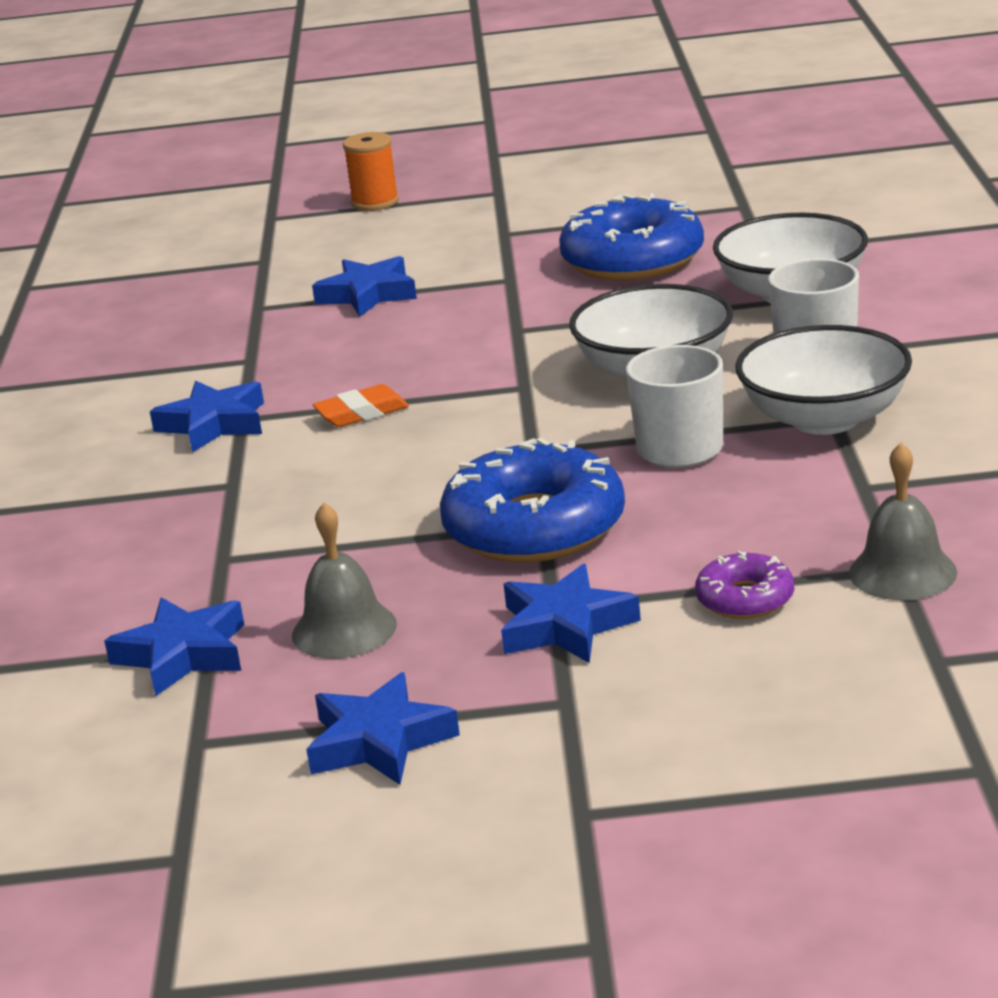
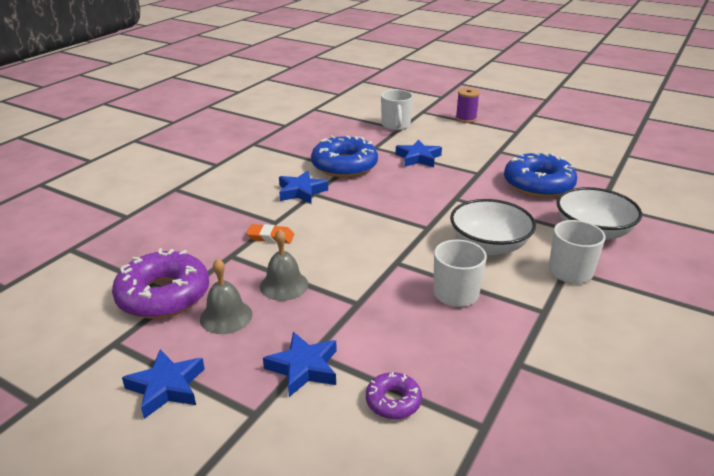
camera: 30 degrees right, 5 degrees up
blue star [104,597,244,696] -> purple donut [112,248,209,319]
orange eraser [312,384,409,427] -> orange eraser moved to [247,224,294,244]
orange spool [343,132,399,211] -> purple spool [456,88,480,123]
blue donut [440,438,625,562] -> blue donut moved to [311,136,378,178]
white bowl [735,325,912,435] -> none
grey bell [849,443,957,600] -> grey bell moved to [260,229,309,301]
none -> white mug [381,90,413,130]

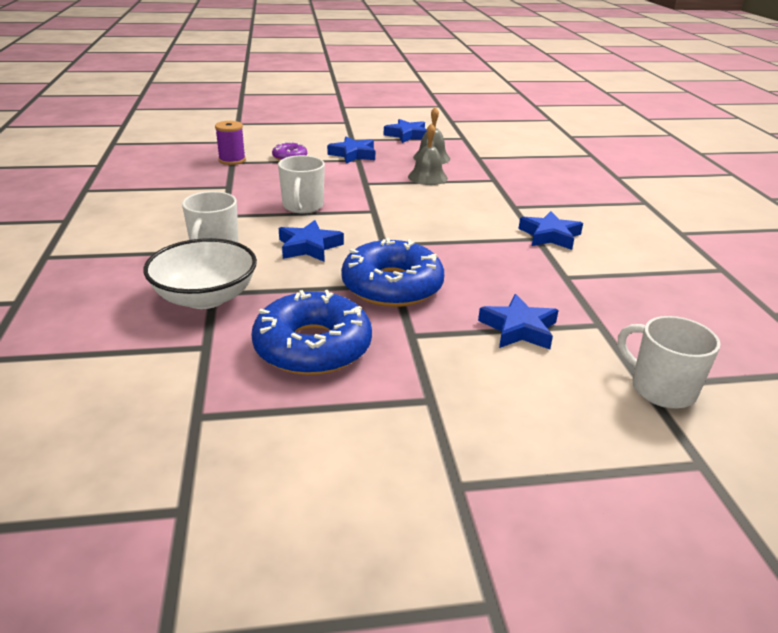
camera: 140 degrees right, 0 degrees up
purple donut [112,248,209,319] -> none
orange eraser [247,224,294,244] -> none
blue donut [311,136,378,178] -> blue donut moved to [341,238,444,307]
white bowl [450,199,536,255] -> blue star [279,220,344,262]
purple spool [456,88,480,123] -> purple spool moved to [215,121,246,165]

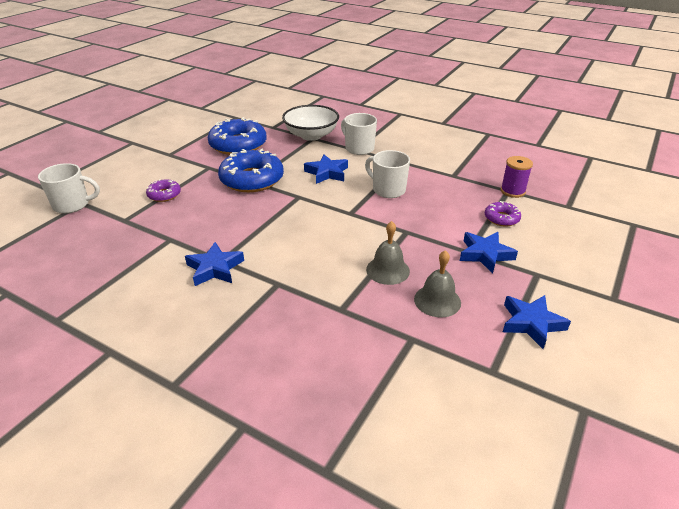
camera: 130 degrees right, 5 degrees up
blue star [478,294,559,349] -> purple donut [146,179,181,202]

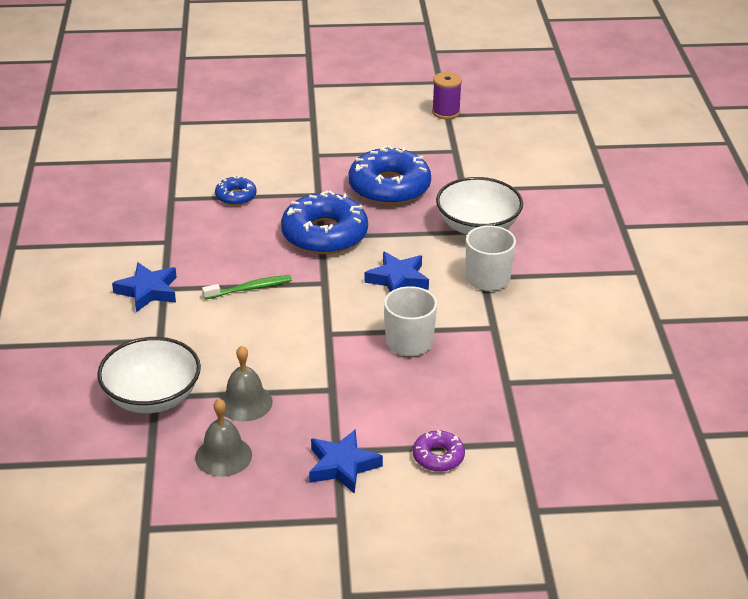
camera: 55 degrees right, 0 degrees up
white mug [38,163,100,214] -> none
purple donut [146,179,181,202] -> blue donut [215,175,257,205]
purple spool [501,156,533,198] -> purple spool moved to [432,72,462,119]
blue star [503,295,571,349] -> none
none -> white bowl [97,337,201,413]
none -> green toothbrush [202,275,292,299]

